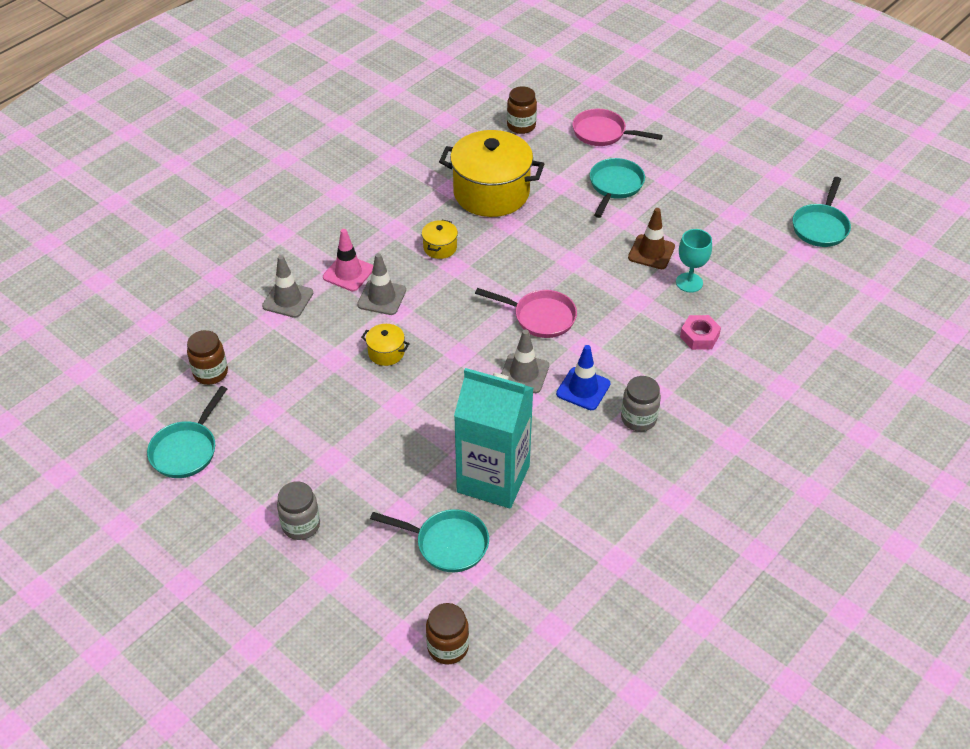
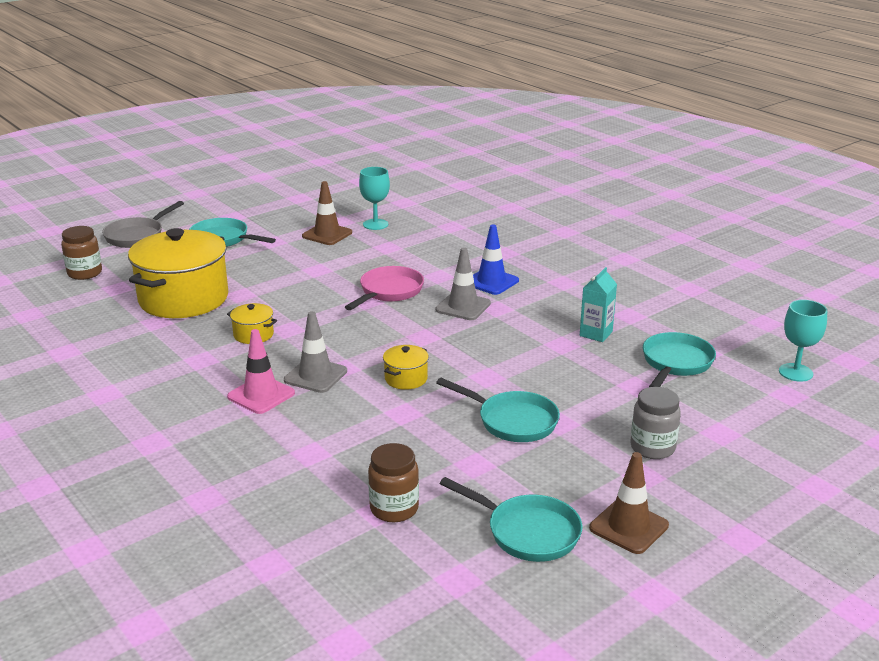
camera: 80 degrees left, 20 degrees down
grey traffic cone [262,255,313,318] -> none
brown jar [426,603,469,664] -> turquoise goblet [779,300,827,382]
turquoise carton [454,368,533,509] -> turquoise carton [580,267,617,342], size x0.44
pink pan [572,109,663,146] -> grey pan [102,201,184,248]
grey jar [621,376,661,432] -> none
pink nut [680,315,721,350] -> none
turquoise pan [793,177,851,247] -> turquoise pan moved to [436,378,560,442]
none -> brown traffic cone [589,452,669,554]

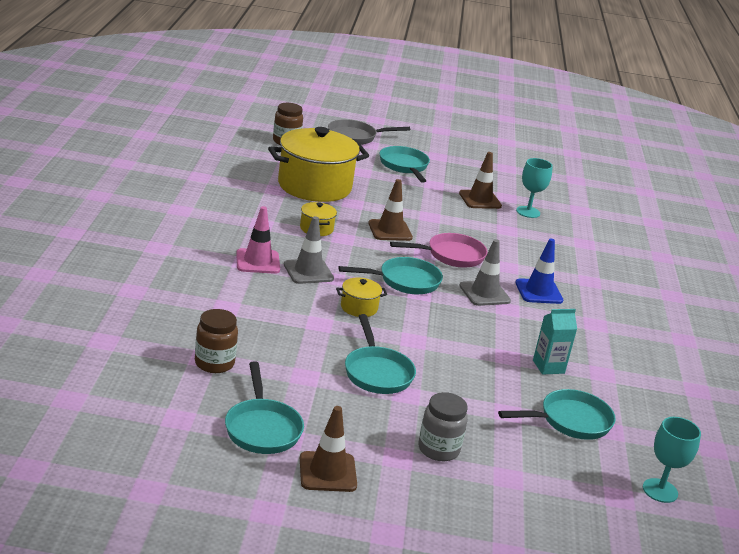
camera: 40 degrees right, 0 degrees up
none -> turquoise pan [339,257,443,294]
none -> brown traffic cone [368,179,413,241]

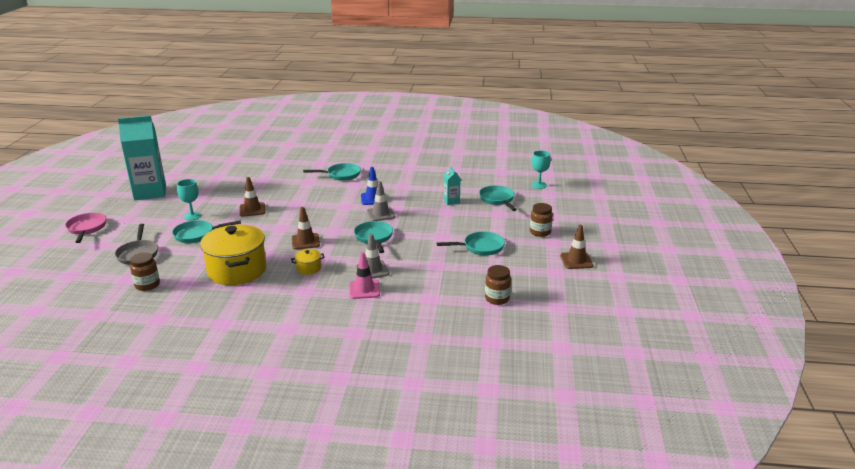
camera: 85 degrees left, 0 degrees up
turquoise pan [225,361,304,454] -> turquoise pan moved to [303,163,361,181]
yellow pot [336,278,387,317] -> none
pink pan [390,233,488,268] -> pink pan moved to [65,213,106,243]
grey jar [419,392,468,461] -> brown jar [530,203,553,237]
turquoise goblet [516,158,553,218] -> turquoise goblet moved to [177,179,201,220]
none -> turquoise carton [118,115,166,200]

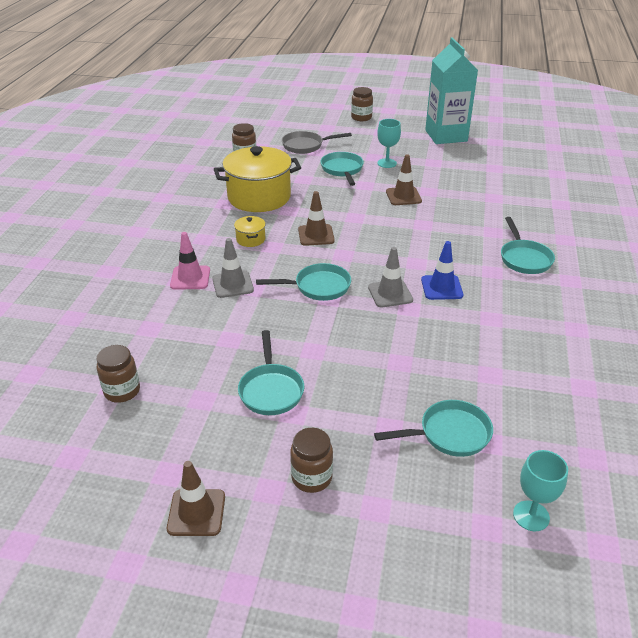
camera: 95 degrees right, 10 degrees up
pink pan [65,213,106,243] -> brown jar [351,87,373,121]
turquoise carton [444,166,461,205] -> none

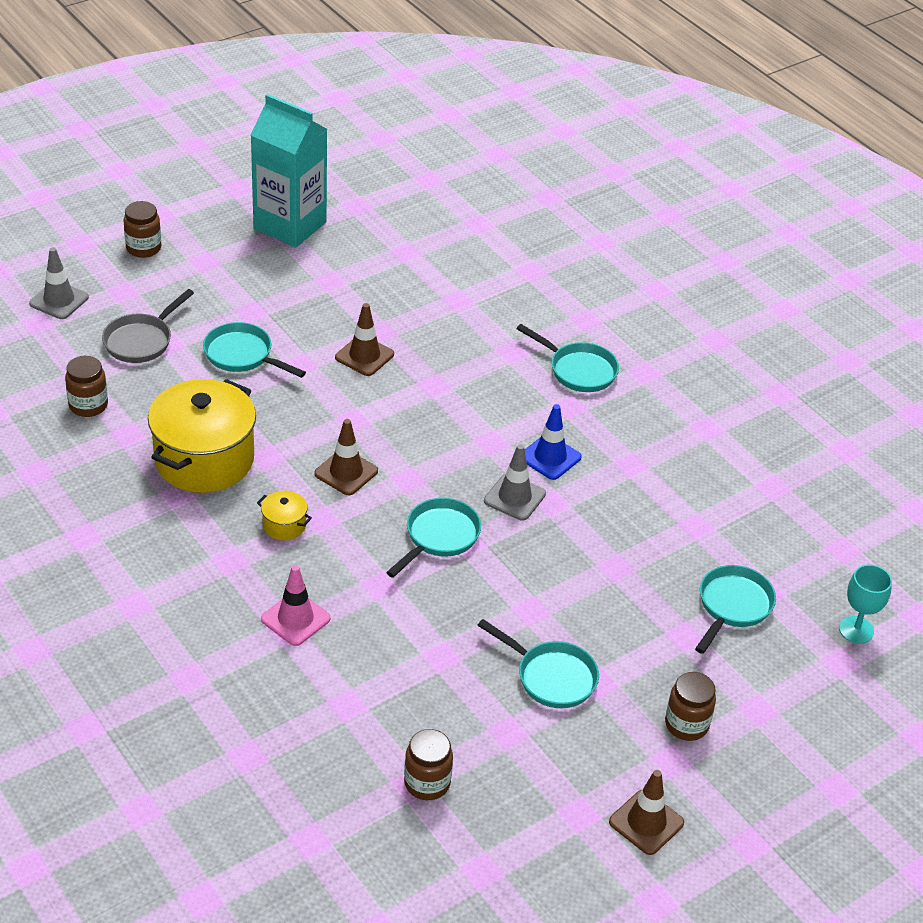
camera: 50 degrees left, 5 degrees up
grey traffic cone [212,238,254,298] -> grey traffic cone moved to [29,247,89,319]
turquoise goblet [377,119,401,168] -> none

